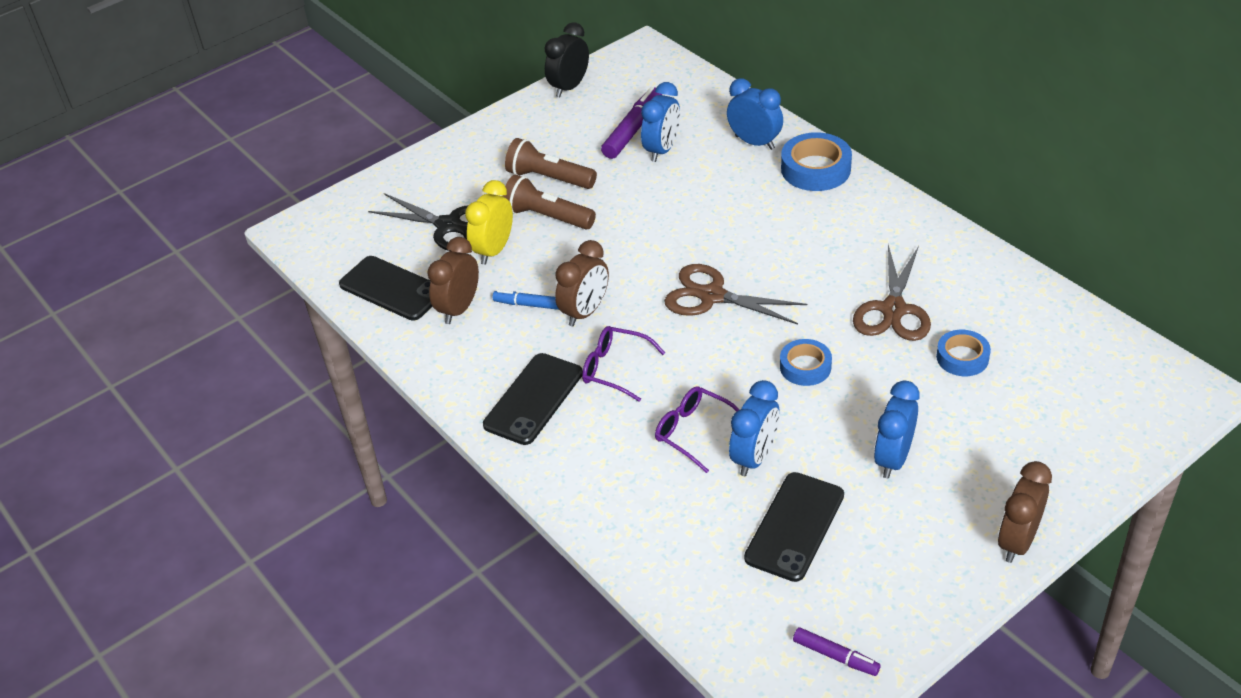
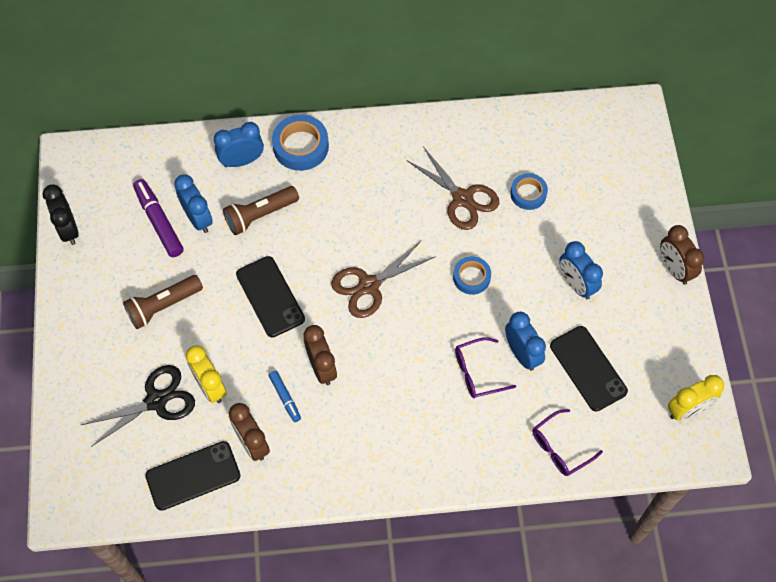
camera: 60 degrees left, 20 degrees up
black phone [483,353,583,445] -> black phone moved to [236,256,305,337]
blue marker [493,290,559,310] -> blue marker turned 75 degrees counterclockwise [269,370,301,422]
brown flashlight [502,174,596,229] -> brown flashlight moved to [223,186,299,235]
purple glasses [582,326,665,402] -> purple glasses moved to [533,409,603,476]
purple marker [793,627,881,676] -> yellow clock [668,375,724,421]

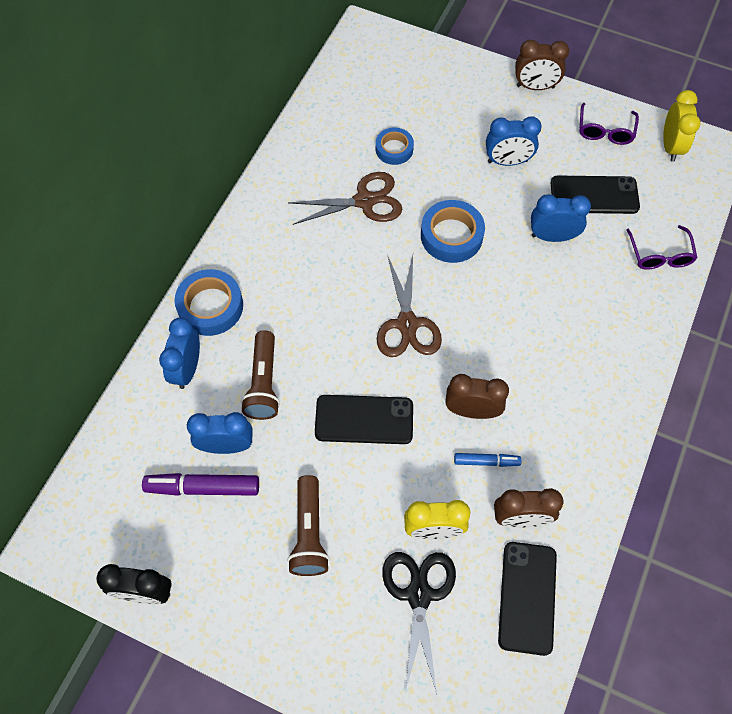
camera: 60 degrees left, 0 degrees up
blue tape [453,256,491,295] -> blue tape [421,200,485,263], size x1.57
purple glasses [455,337,516,398] -> purple glasses moved to [580,103,639,145]

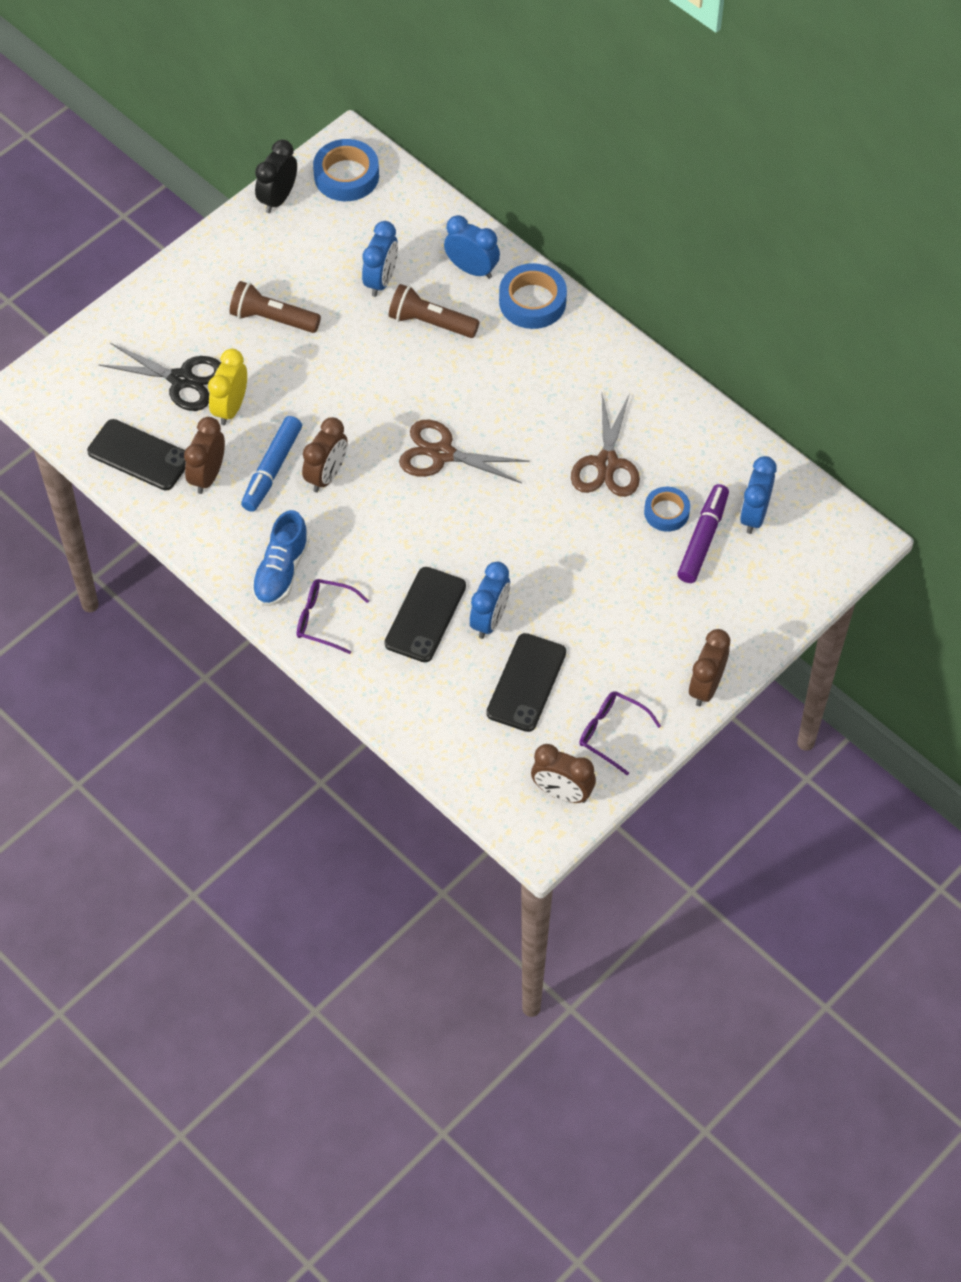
camera: 110 degrees right, 5 degrees down
purple marker [142,473,259,496] -> purple marker moved to [677,484,729,583]
black phone [315,395,413,444] -> black phone moved to [384,567,466,662]
blue tape [421,200,485,263] -> blue tape moved to [313,139,379,201]
blue marker [454,453,521,467] -> blue marker [241,416,302,512], size x1.71
blue clock [486,116,542,166] -> blue clock moved to [740,456,777,534]
purple glasses [626,225,697,270] -> purple glasses moved to [297,579,369,654]
yellow clock [663,90,700,162] -> brown clock [531,744,596,803]
none -> blue shoe [251,510,310,606]

